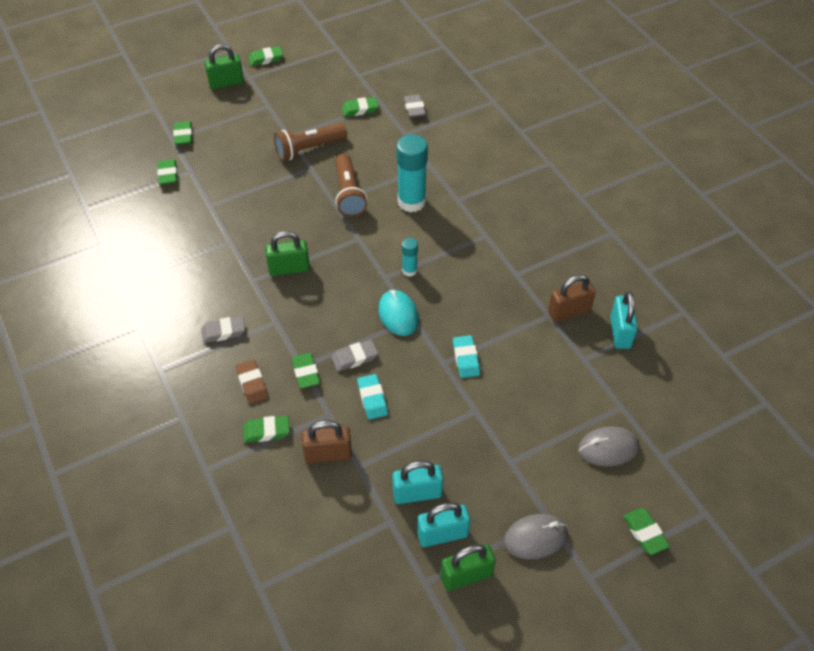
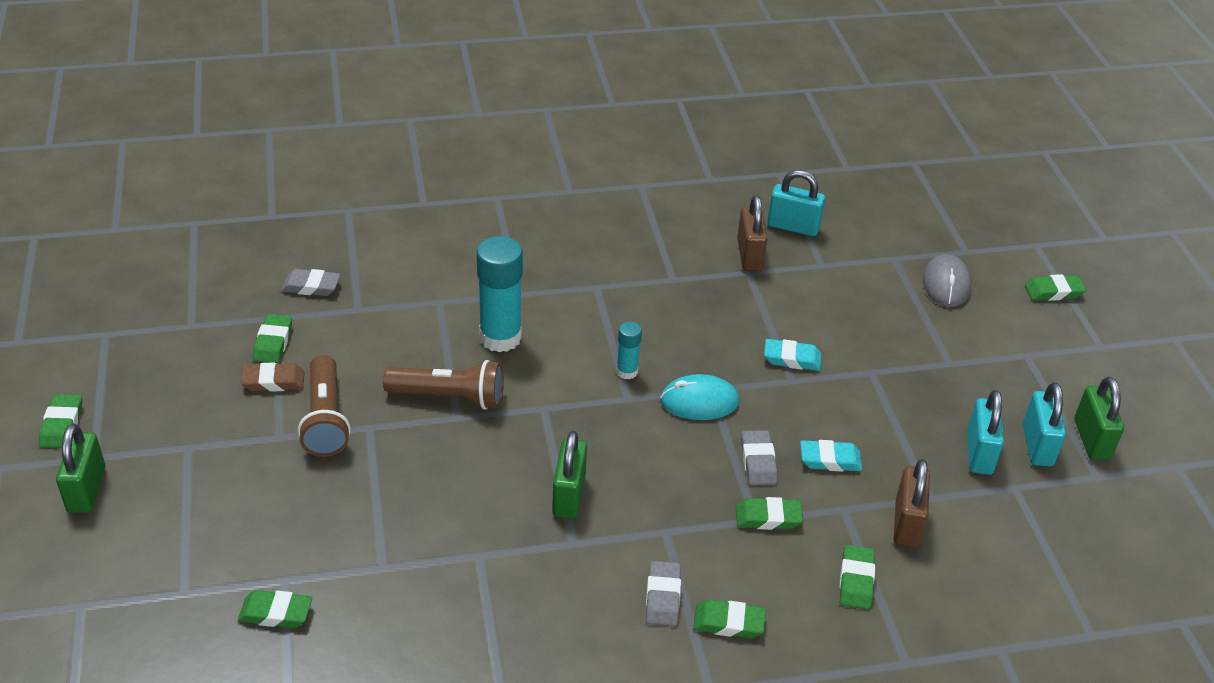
camera: 75 degrees left, 10 degrees down
green eraser [173,121,193,145] -> green eraser moved to [693,599,766,638]
brown eraser [235,359,268,404] -> brown eraser moved to [240,362,305,392]
grey mouse [504,514,568,559] -> none

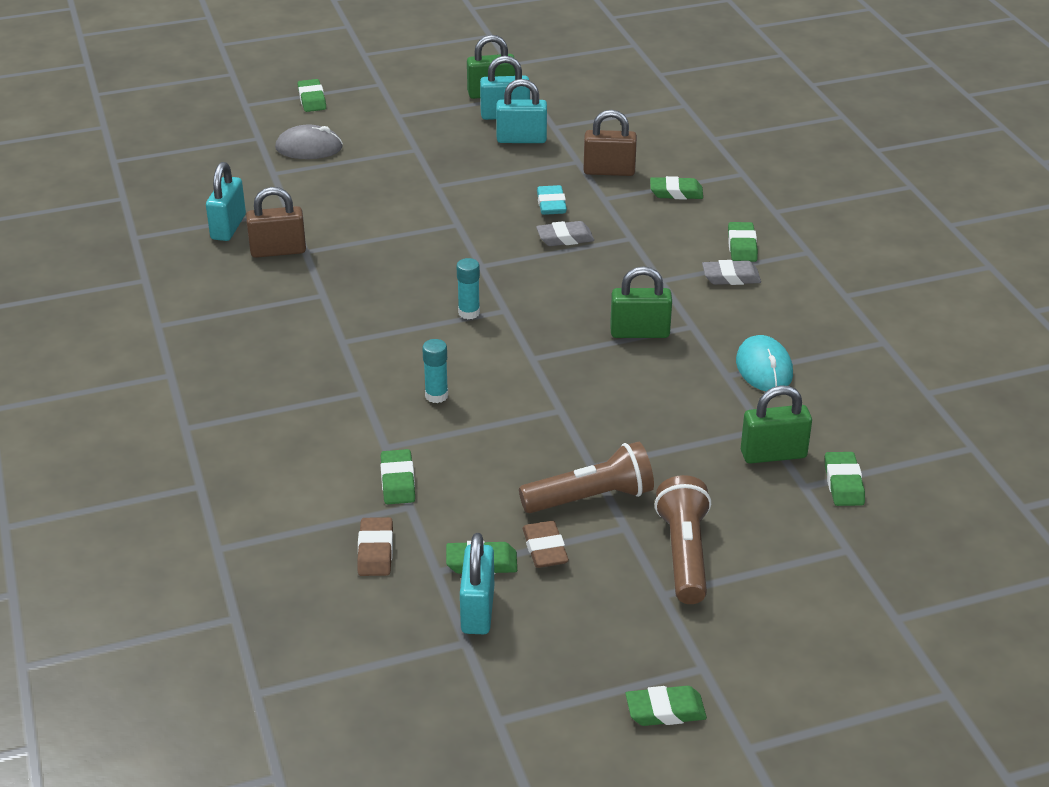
camera: 95 degrees left, 5 degrees down
green padlock [56,424,105,513] -> green padlock moved to [741,385,812,464]
grey eraser [281,269,341,296] -> brown eraser [357,517,393,576]
brown flashlight [383,360,504,410] -> brown flashlight moved to [655,475,711,604]
turquoise glue stick [476,236,523,352] -> turquoise glue stick [422,339,448,403], size x0.51
turquoise mouse [660,374,739,420] -> turquoise mouse moved to [736,335,793,391]
green eraser [736,497,803,530] -> green eraser moved to [380,449,415,504]
turquoise eraser [764,339,822,371] -> none
none -> turquoise padlock [460,533,494,634]

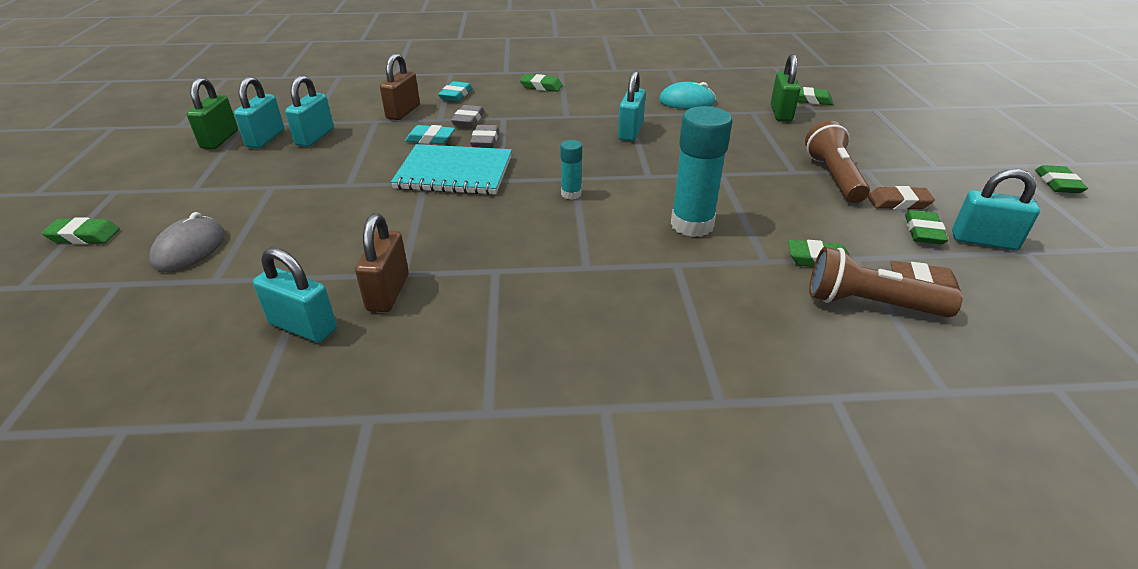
camera: 75 degrees left, 0 degrees up
turquoise glue stick [422,339,448,403] -> turquoise glue stick [671,106,733,237], size x1.98
green padlock [610,266,672,338] -> turquoise padlock [618,71,646,141]
green eraser [650,176,703,199] -> turquoise eraser [438,81,472,101]
brown flashlight [655,475,711,604] -> brown flashlight moved to [809,247,963,317]
grey eraser [702,260,761,285] -> grey eraser moved to [451,105,484,127]
none -> turquoise notebook [391,144,512,195]

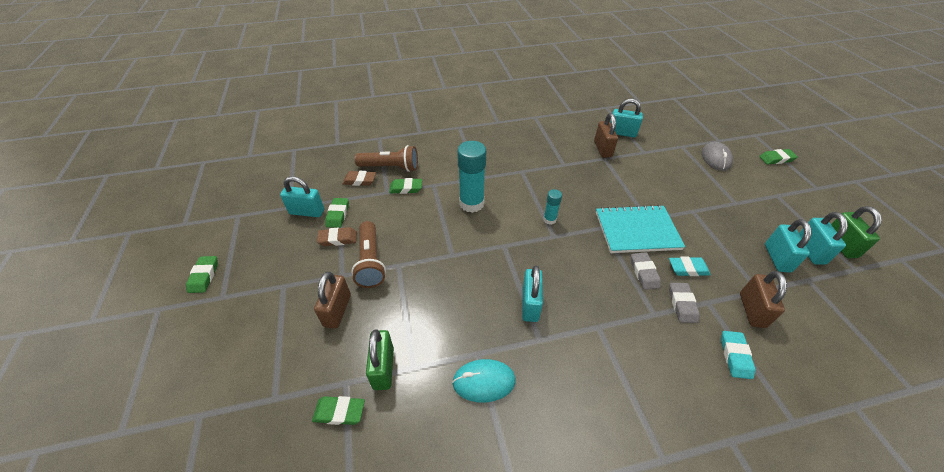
camera: 170 degrees right, 10 degrees up
green eraser [520,74,563,92] -> none
none -> brown padlock [314,272,351,329]

